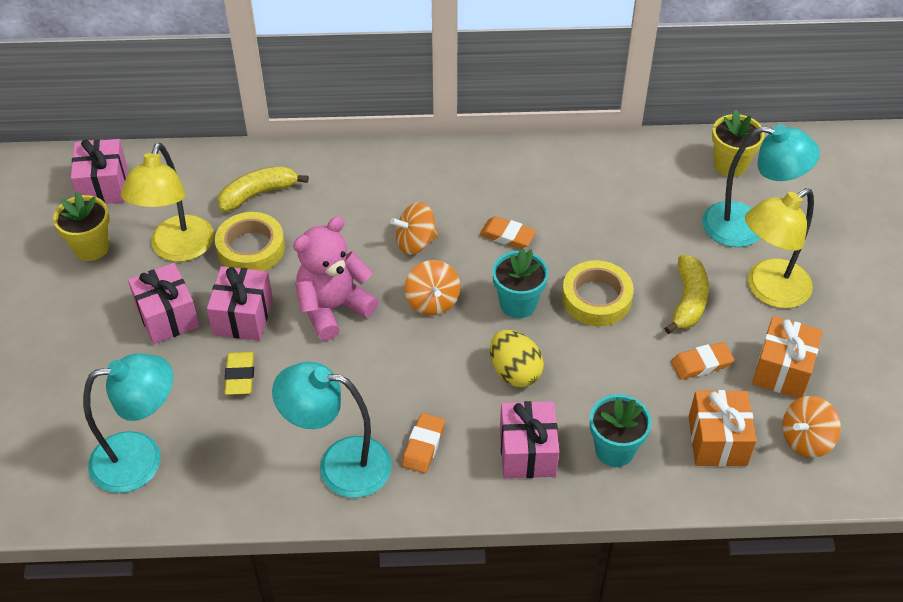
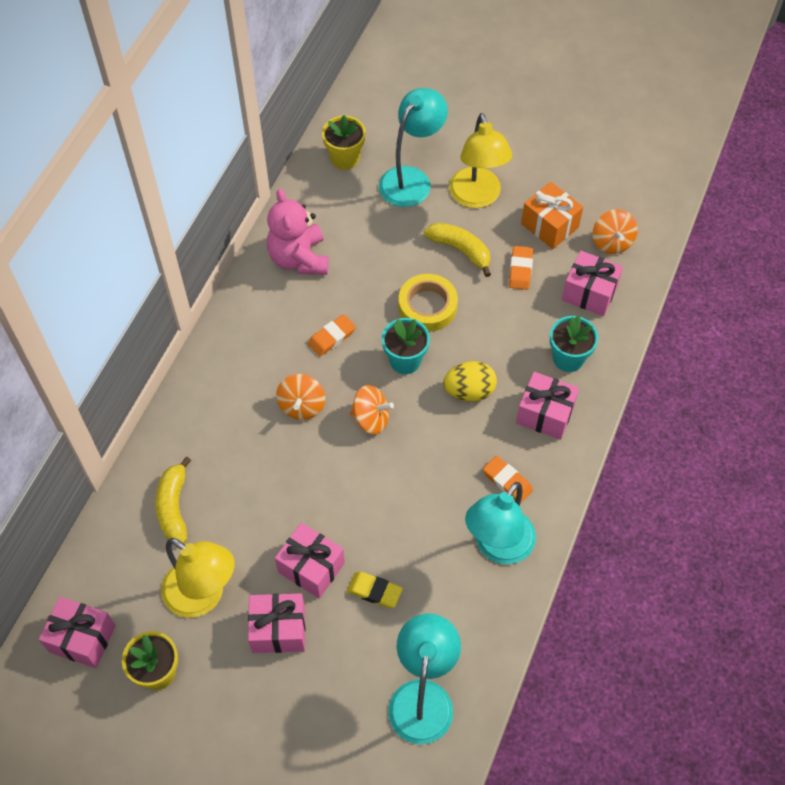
camera: 65 degrees left, 10 degrees up
yellow tape [215,212,285,271] -> none
pink teddy bear [293,216,378,341] -> pink teddy bear moved to [267,189,329,275]
orange gift [689,390,757,467] -> pink gift [562,251,623,316]

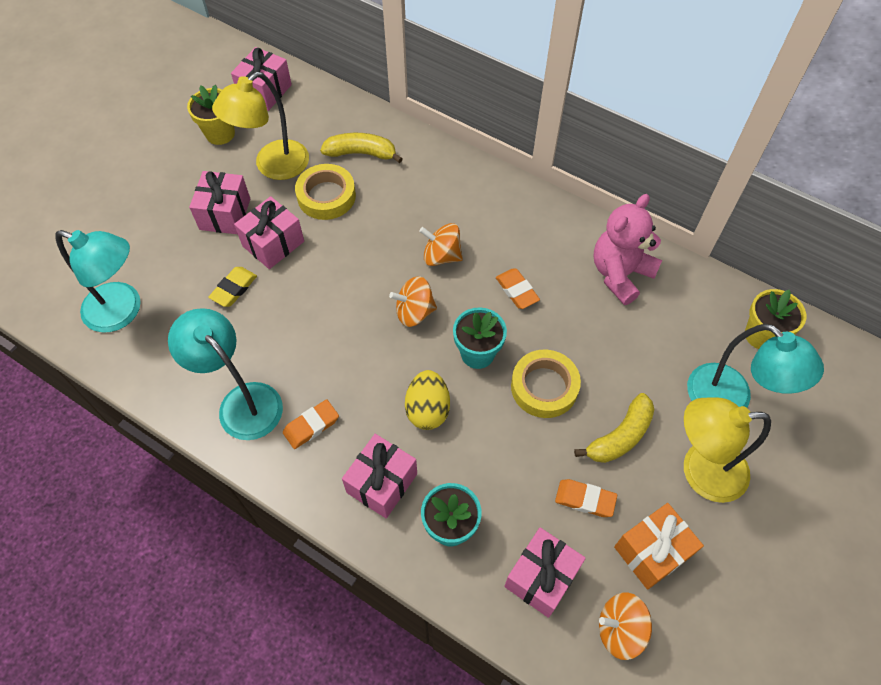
camera: 100 degrees right, 0 degrees up
pink teddy bear [267,189,329,275] -> pink teddy bear turned 45 degrees counterclockwise [594,194,662,305]
orange spinning top [350,385,394,434] -> orange spinning top turned 60 degrees clockwise [389,276,437,327]
none -> yellow tape [295,164,356,220]

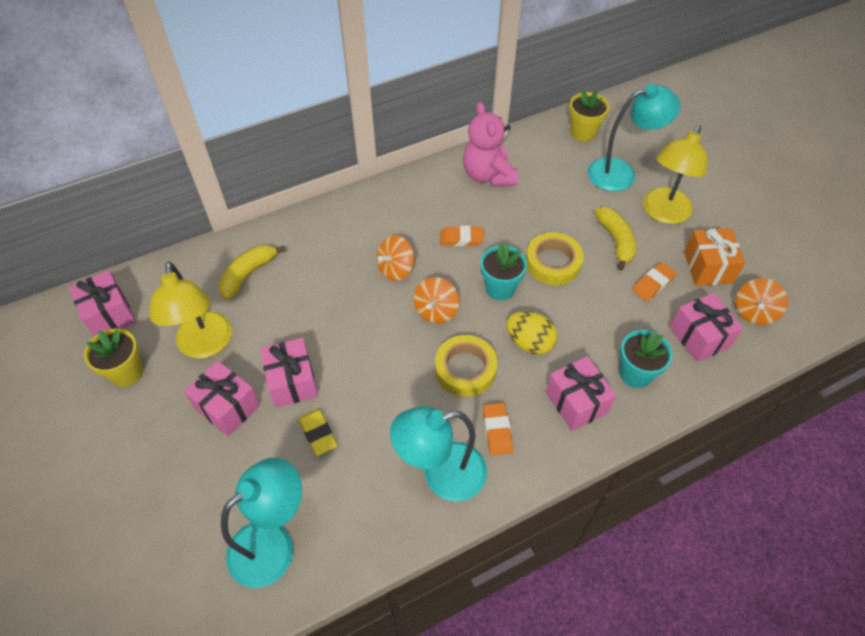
camera: 60 degrees left, 5 degrees down
yellow tape [295,164,356,220] -> yellow tape moved to [435,335,497,397]

